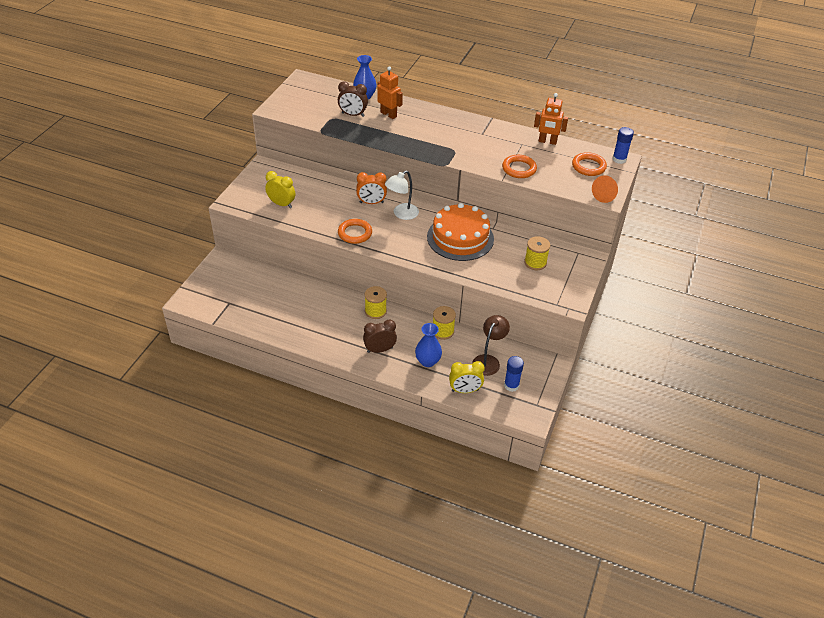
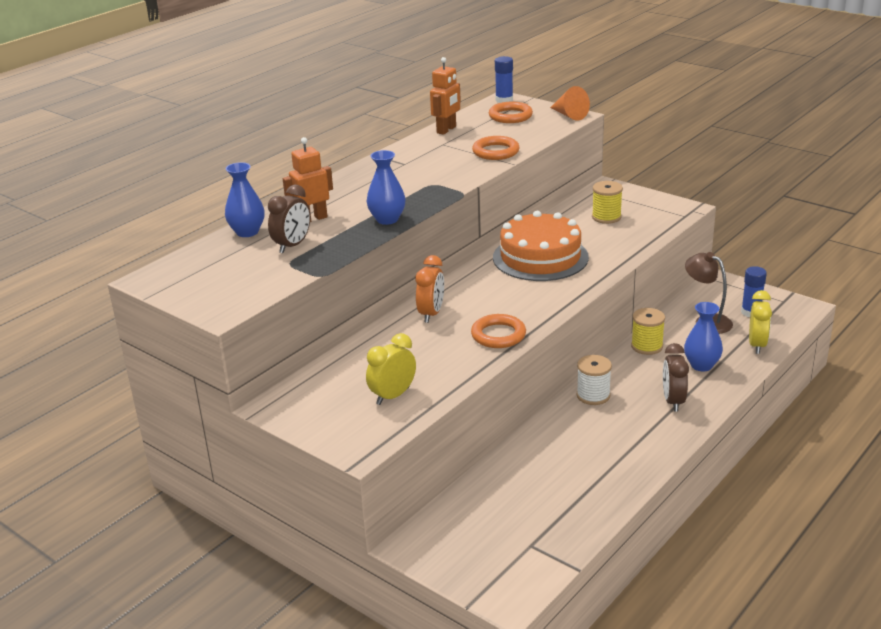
camera: 70 degrees left, 15 degrees down
yellow spool [365,286,387,319] -> white spool [577,355,612,405]
white lamp [385,171,419,220] -> none
none -> blue vase [367,150,406,225]

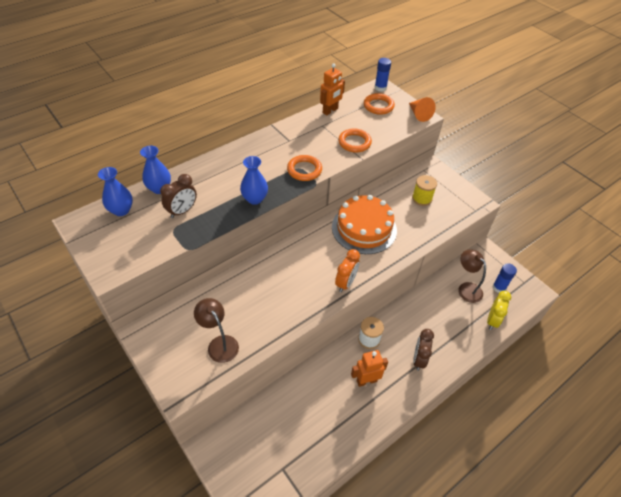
camera: 10 degrees right, 20 degrees up
orange robot [283,137,333,222] -> orange robot moved to [351,350,388,387]
yellow clock [366,333,416,405] -> brown lamp [194,298,239,363]
orange clock [416,255,444,323] -> orange clock moved to [335,249,360,292]
orange ring [471,314,526,348] -> orange ring moved to [287,155,322,181]
yellow spool [631,308,665,355] -> none
blue vase [684,302,723,371] -> blue vase moved to [98,167,133,216]

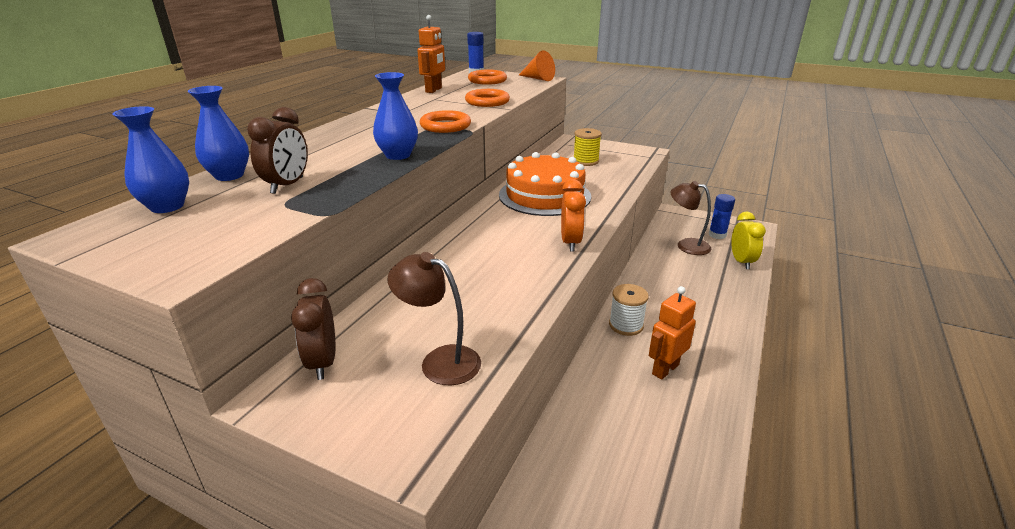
camera: 25 degrees left, 20 degrees down
brown clock [413,329,434,371] -> brown clock moved to [291,278,335,380]

